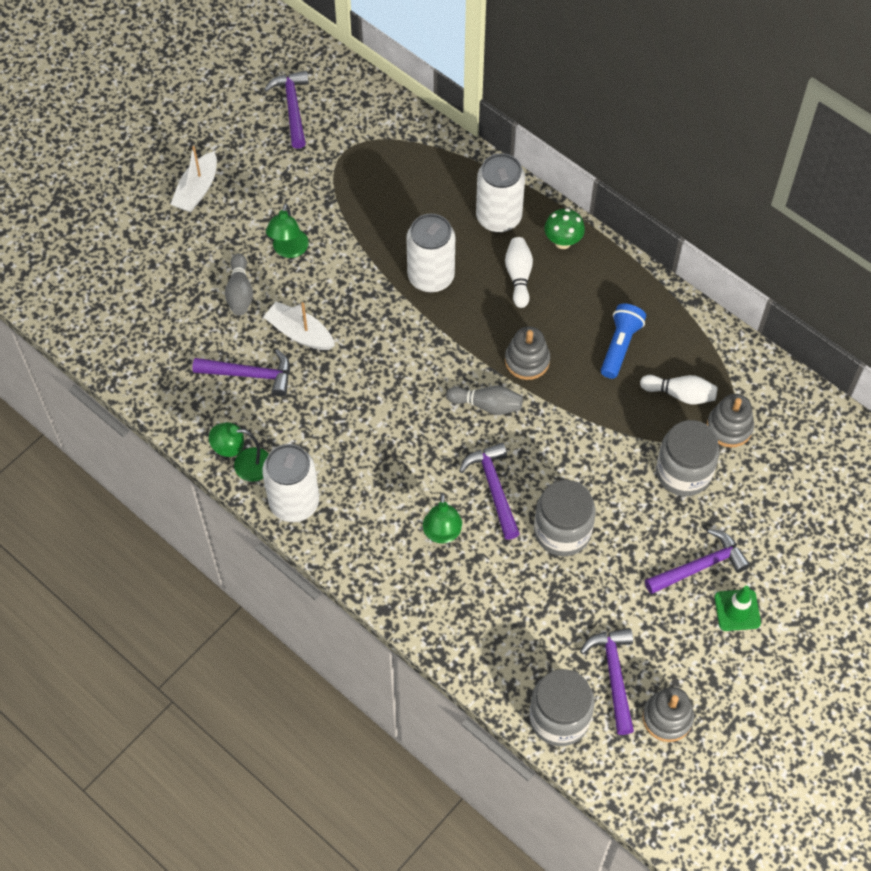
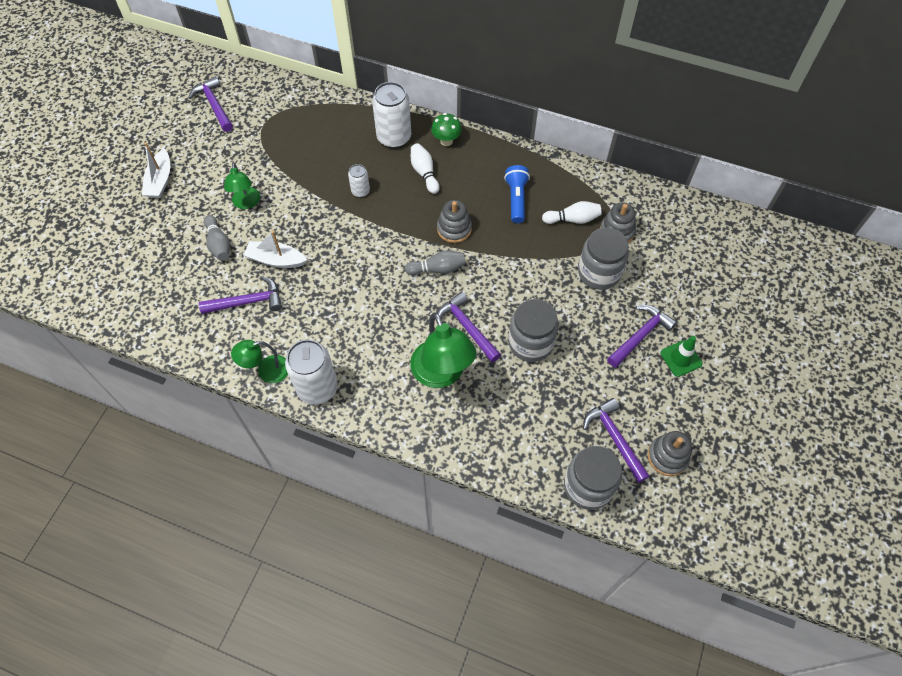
camera: 20 degrees left, 0 degrees up
white can [406,214,455,293] -> white can [348,164,370,197], size x0.52
green lamp [423,493,462,543] -> green lamp [410,312,476,388], size x1.72

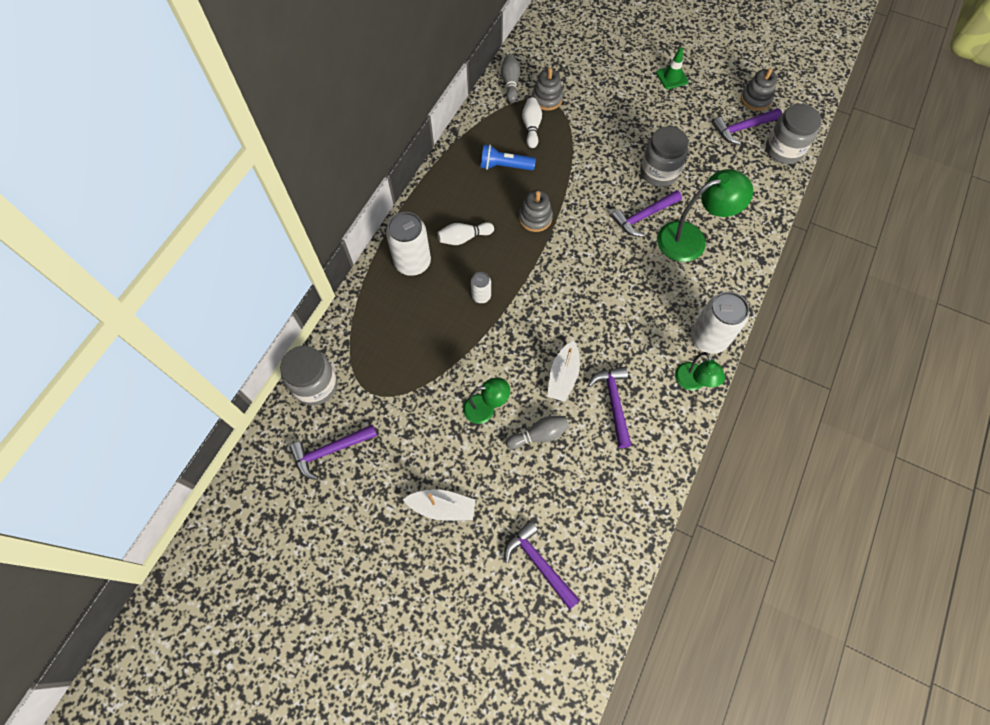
camera: 85 degrees left, 5 degrees up
grey bowling pin [405,250,465,275] -> grey bowling pin moved to [501,54,520,103]
green mushroom [431,113,462,146] -> none
grey jar [578,227,629,290] -> grey jar moved to [280,346,338,405]
purple hammer [607,305,677,368] -> purple hammer moved to [504,521,580,610]

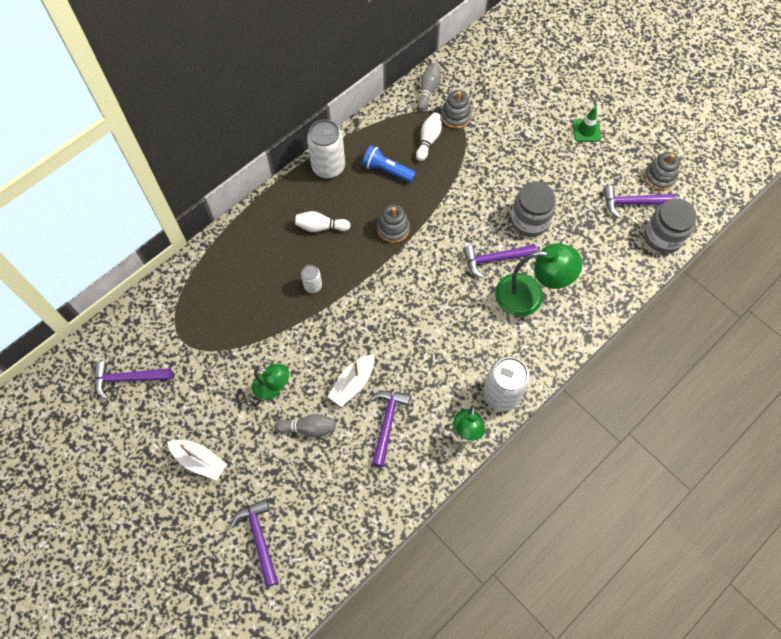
camera: 20 degrees right, 0 degrees up
grey jar [280,346,338,405] -> none
white can [386,212,431,276] -> white can moved to [307,120,345,178]

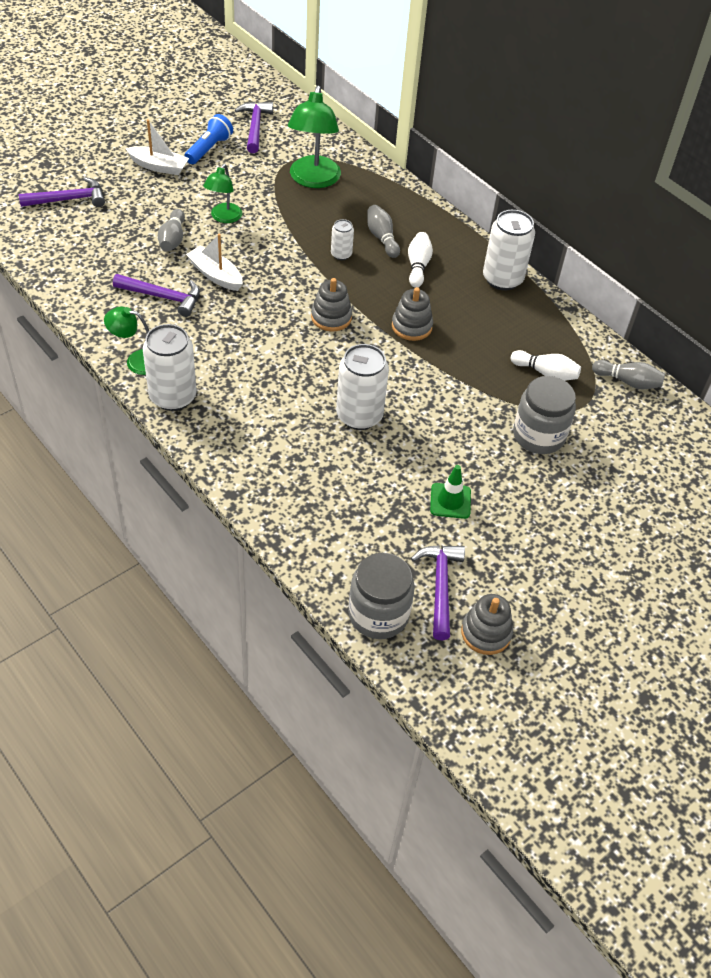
camera: 90 degrees right, 15 degrees down
white boat [167,440,227,480] -> white boat turned 105 degrees counterclockwise [125,119,189,175]
blue flashlight [362,145,416,183] -> blue flashlight moved to [184,114,233,164]
grey stacking toy [441,90,472,129] -> grey stacking toy moved to [311,278,352,332]
purple hammer [463,244,537,279] -> white can [336,344,389,430]
green lamp [495,243,582,316] -> green lamp moved to [288,86,341,188]
grey jar [511,182,556,237] -> grey jar moved to [513,376,576,454]
green traffic cone [573,106,601,142] -> green traffic cone moved to [430,465,471,519]
none -> grey bowling pin [367,205,400,258]

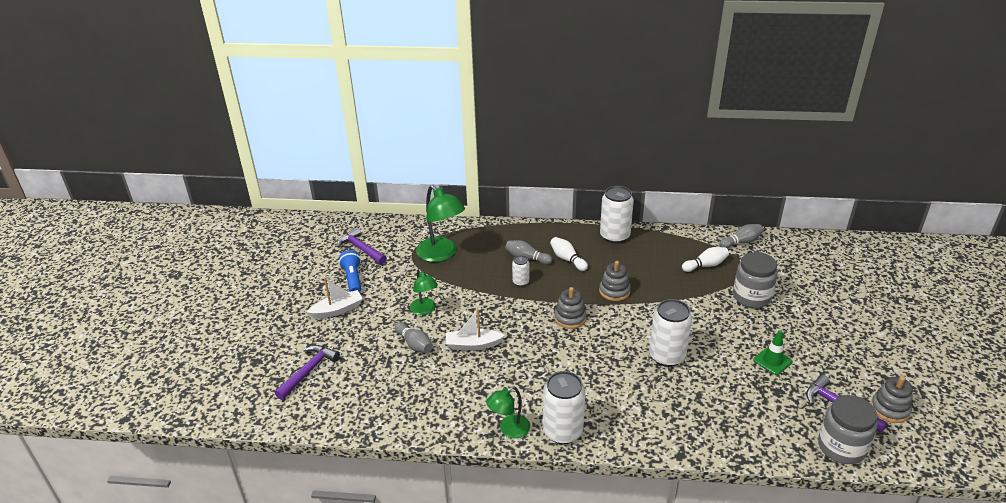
camera: 40 degrees left, 15 degrees down
purple hammer [113,274,200,317] -> none

